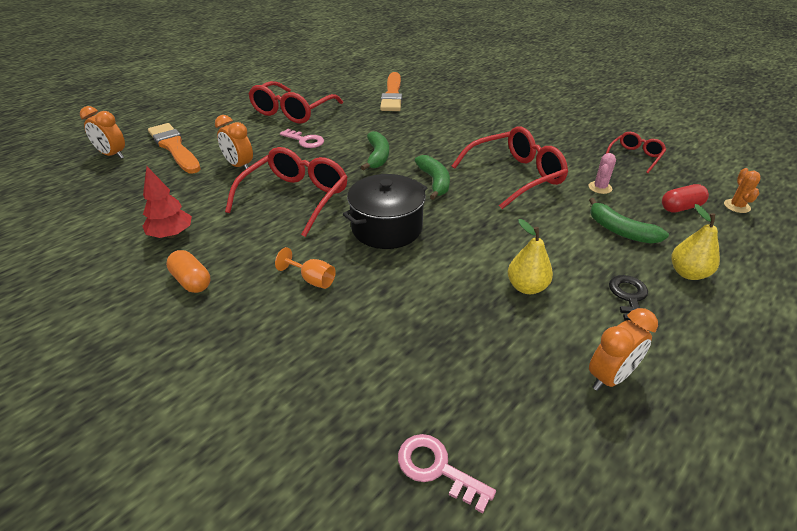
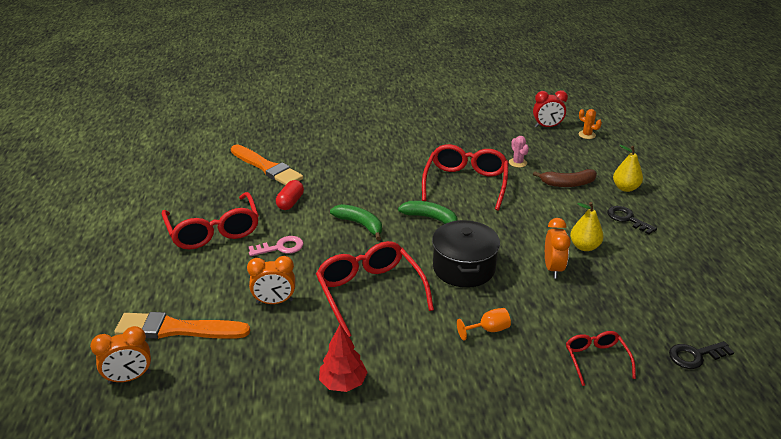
camera: 50 degrees left, 5 degrees down
orange capsule [166,250,210,293] -> none
pink key [398,434,496,514] -> black key [669,341,734,369]
green banana [589,198,669,243] -> brown banana [533,169,597,187]
orange clock [589,308,658,391] -> orange clock moved to [545,218,571,279]
red glasses [606,132,666,173] -> red glasses moved to [566,331,636,386]
red capsule [662,184,709,213] -> red capsule moved to [276,180,304,210]
none -> red clock [533,90,568,128]

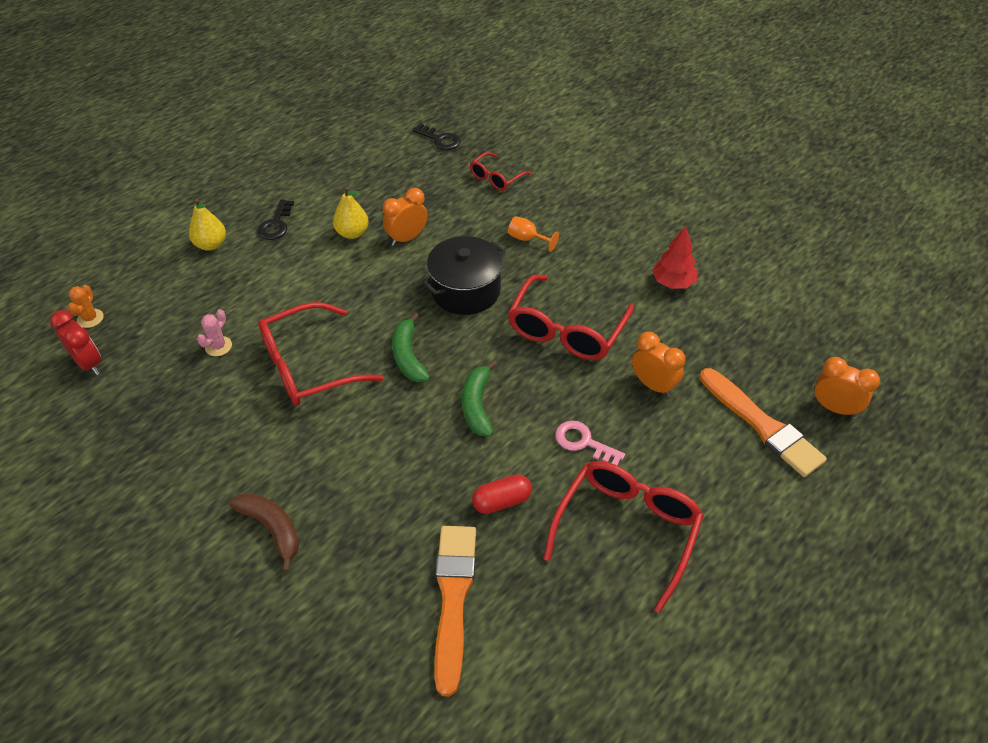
camera: 130 degrees left, 15 degrees up
brown banana [533,169,597,187] -> brown banana moved to [229,493,299,572]

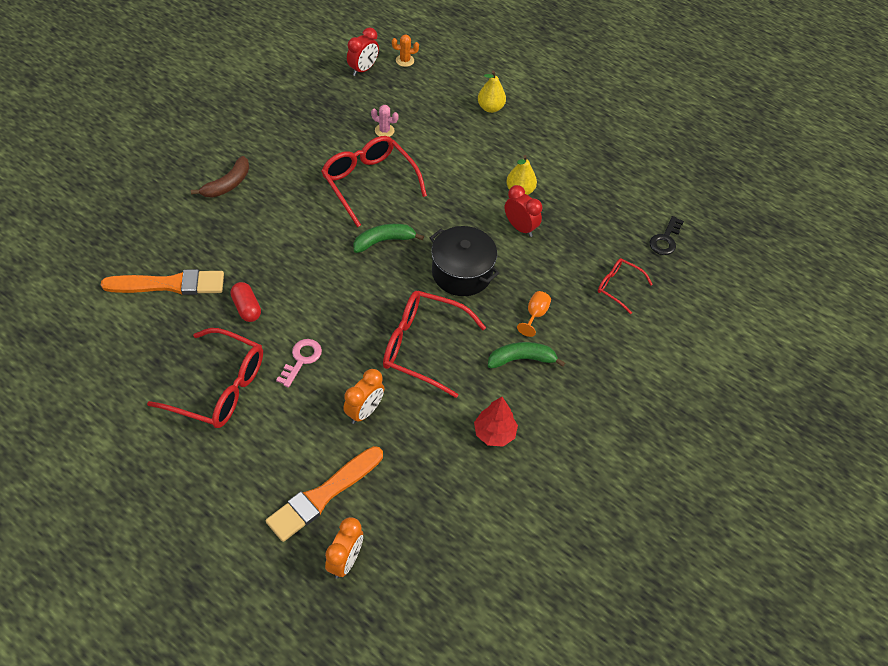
camera: 80 degrees right, 5 degrees up
black key [257,199,294,240] -> none
orange clock [383,188,428,246] -> red clock [505,185,543,237]
green banana [462,360,497,436] -> green banana moved to [488,342,565,369]

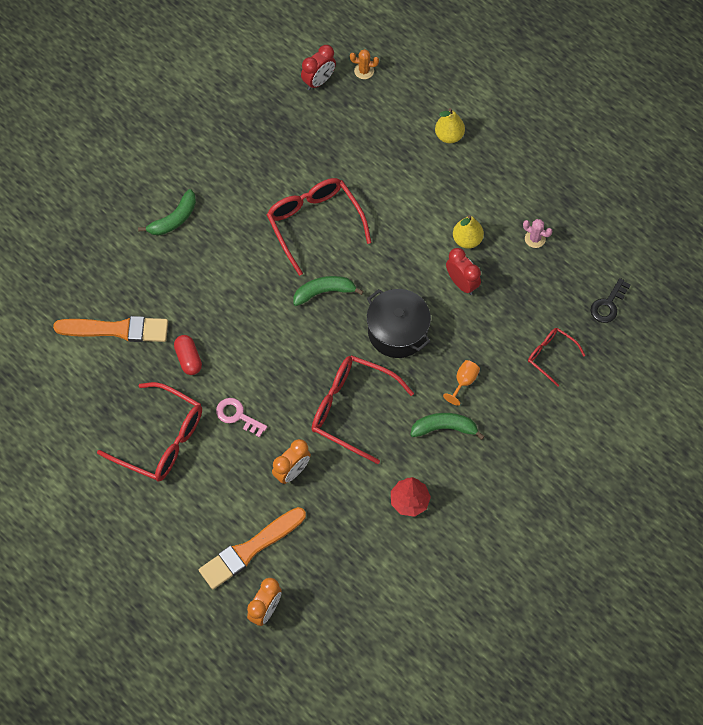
camera: 10 degrees right, 10 degrees up
brown banana [191,156,249,198] -> green banana [138,189,196,235]
pink key [276,339,322,388] -> pink key turned 90 degrees counterclockwise [216,398,267,438]
pink cactus [371,105,399,137] -> pink cactus moved to [523,219,553,248]

